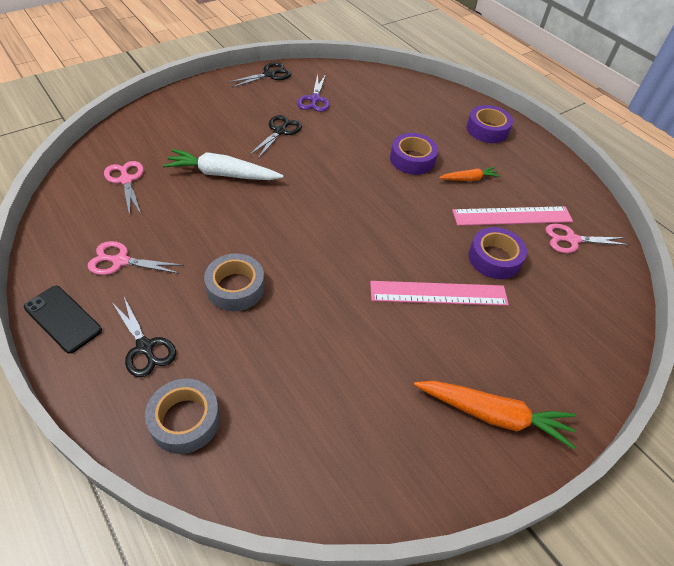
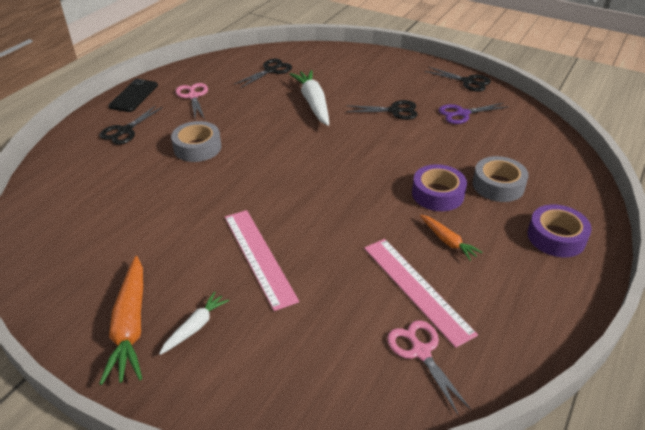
camera: 70 degrees right, 10 degrees down
pink scissors [104,161,144,216] -> black scissors [235,59,292,88]
grey tape [145,379,220,454] -> grey tape moved to [473,156,529,202]
purple tape [468,227,527,279] -> none
none -> white carrot [159,291,229,355]

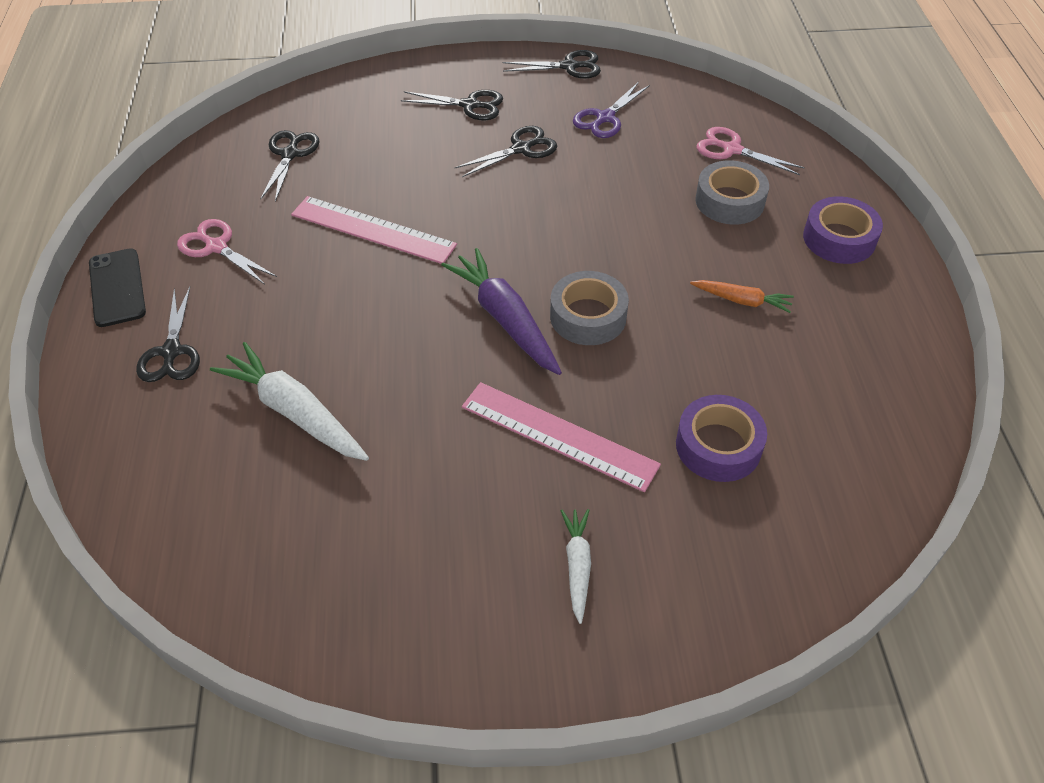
camera: 35 degrees left, 10 degrees up
orange carrot [99,256,143,385] -> none
grey tape [171,121,221,162] -> grey tape moved to [550,271,629,345]
white carrot [290,70,329,126] -> white carrot moved to [210,342,369,461]
pink ruler [364,239,478,348] -> pink ruler moved to [291,196,457,264]
pink scissors [387,320,472,416] -> pink scissors moved to [697,127,805,175]
purple tape [412,164,467,211] -> purple tape moved to [676,395,767,482]
none -> black scissors [401,90,503,120]
none -> purple carrot [441,248,562,375]

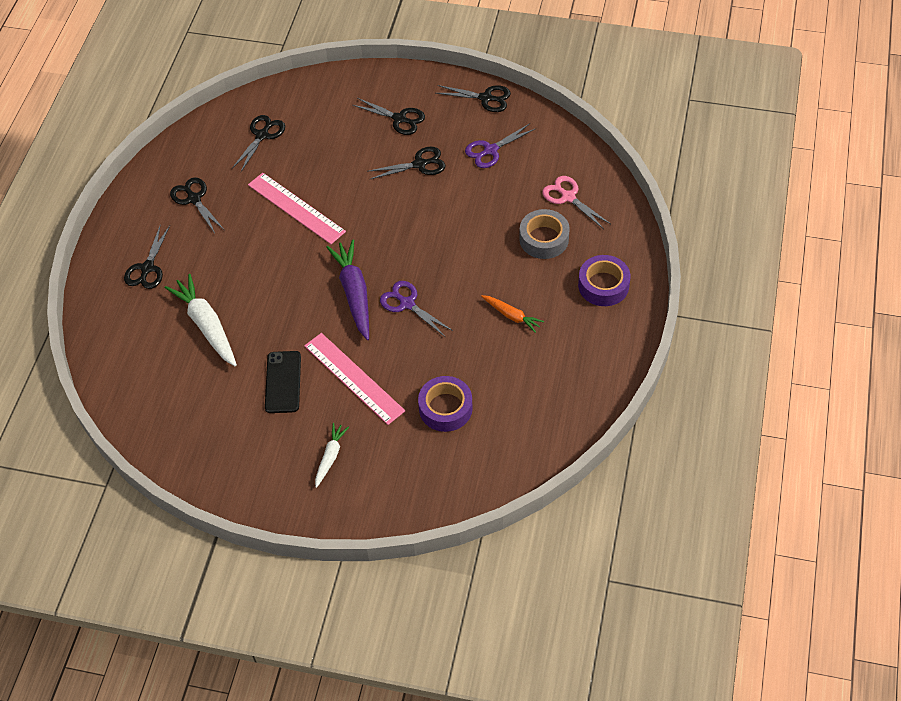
camera: 20 degrees right, 5 degrees up
black phone [89,248,146,327] -> black phone moved to [265,351,301,413]
pink scissors [177,219,277,285] -> black scissors [170,177,223,233]
grey tape [550,271,629,345] -> purple scissors [380,281,453,337]

